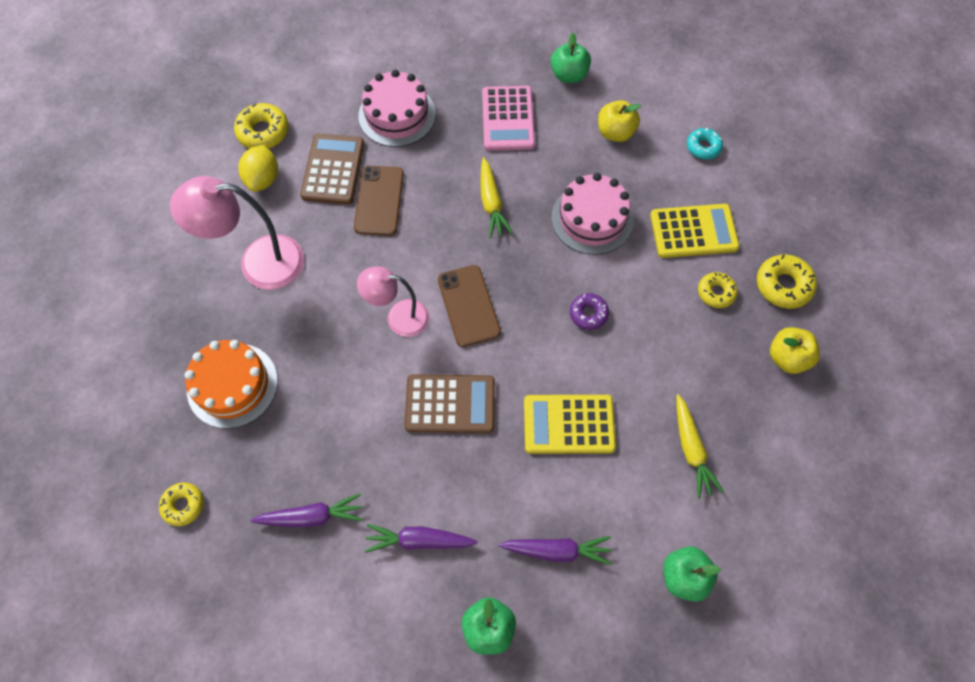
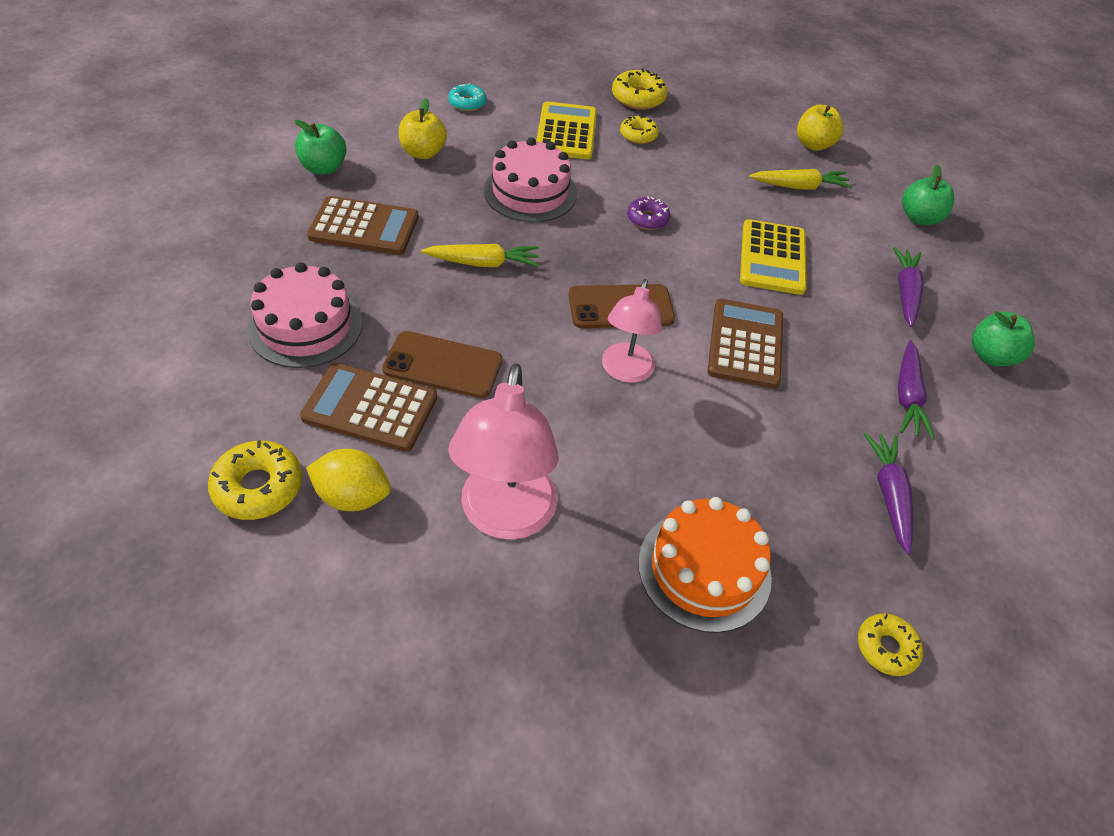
camera: 85 degrees left, 15 degrees down
pink calculator [482,86,535,151] -> brown calculator [307,196,418,255]
yellow apple [770,327,820,374] -> yellow apple moved to [797,105,844,151]

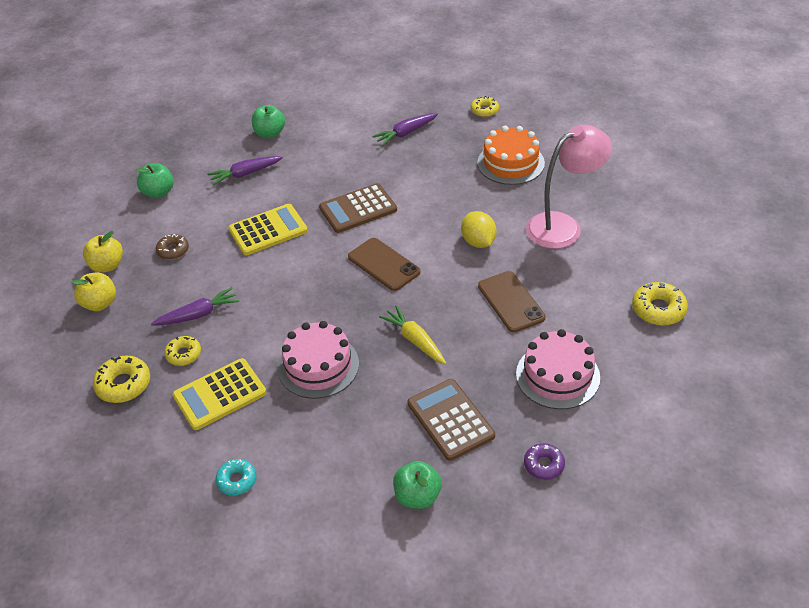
camera: 120 degrees left, 5 degrees down
brown calculator [300,363,437,452] -> none
yellow lemon [306,449,391,511] -> yellow lemon moved to [461,211,497,248]
yellow apple [399,98,447,159] -> yellow apple moved to [71,272,116,311]
pink lamp [602,279,662,383] -> none
purple donut [627,196,670,230] -> purple donut moved to [524,443,565,480]
yellow carrot [749,169,853,190] -> brown donut [156,234,189,260]
purple carrot [898,340,935,439] -> purple carrot moved to [151,287,239,326]

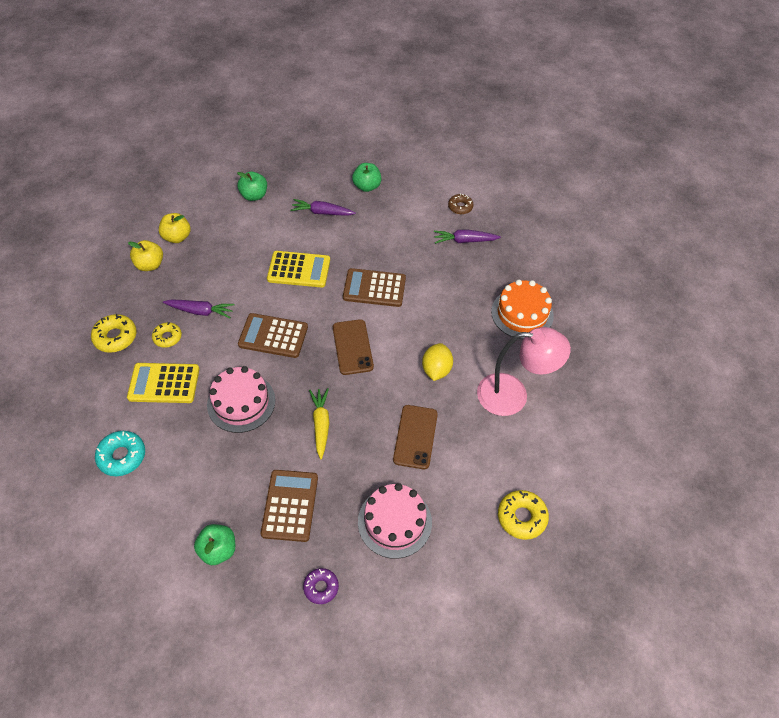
camera: 30 degrees right, 10 degrees up
brown donut [156,234,189,260] -> brown donut moved to [448,194,474,214]
turquoise donut [215,459,256,496] -> turquoise donut [95,431,145,476], size x1.51
yellow donut [471,96,499,117] -> none
none -> brown calculator [238,313,308,358]

